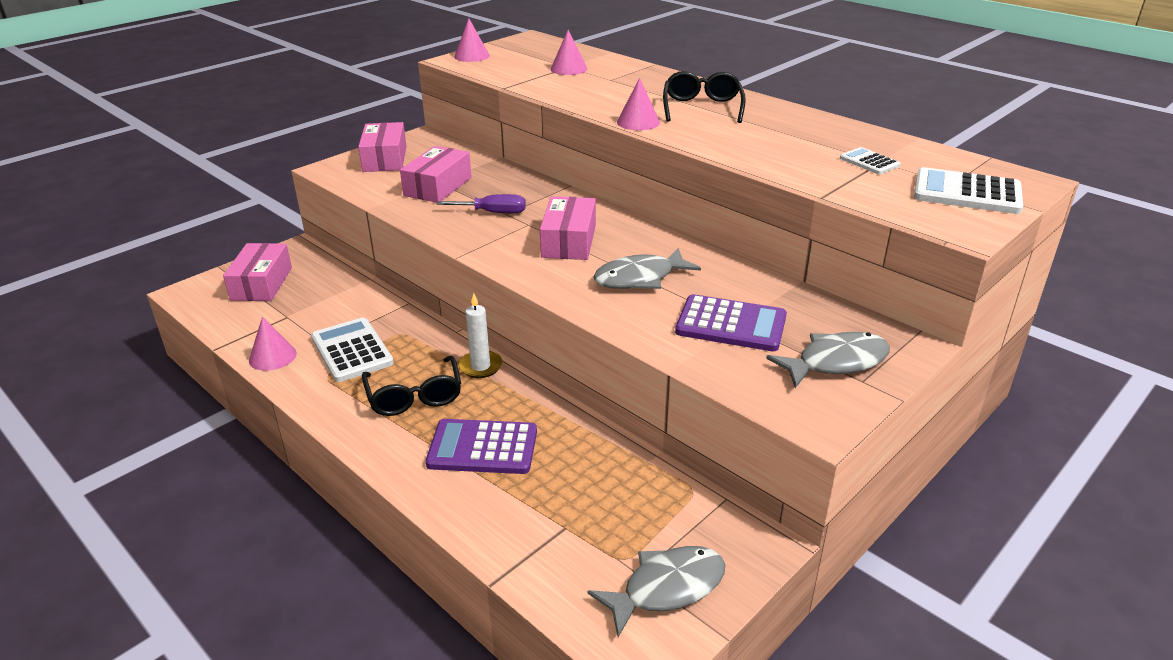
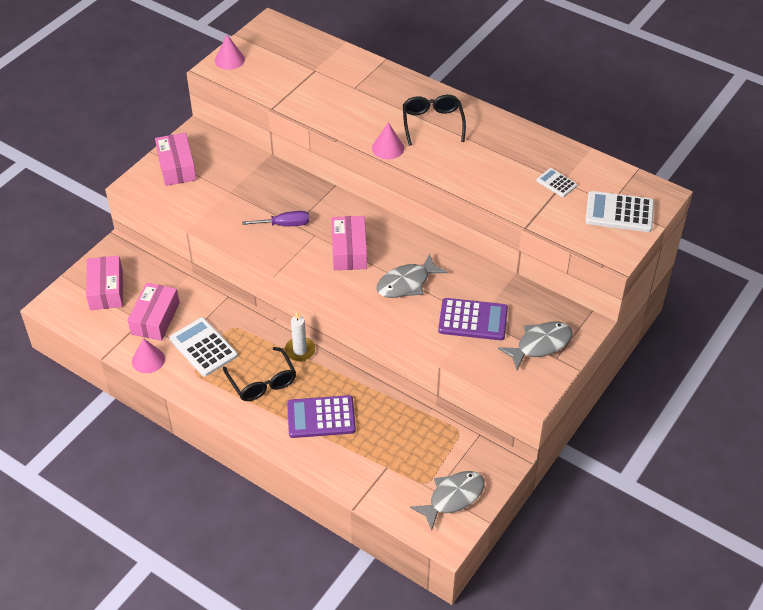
camera: 10 degrees left, 15 degrees up
pink box [400,146,472,203] -> pink box moved to [128,283,180,341]
pink cone [550,30,587,75] -> none

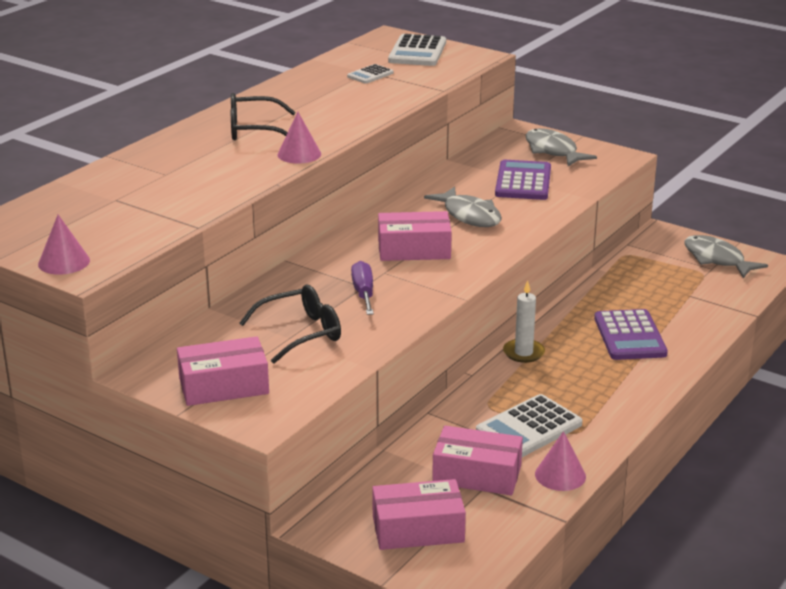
camera: 90 degrees left, 20 degrees down
black glasses [223,347,296,401] -> black glasses moved to [240,285,341,364]

